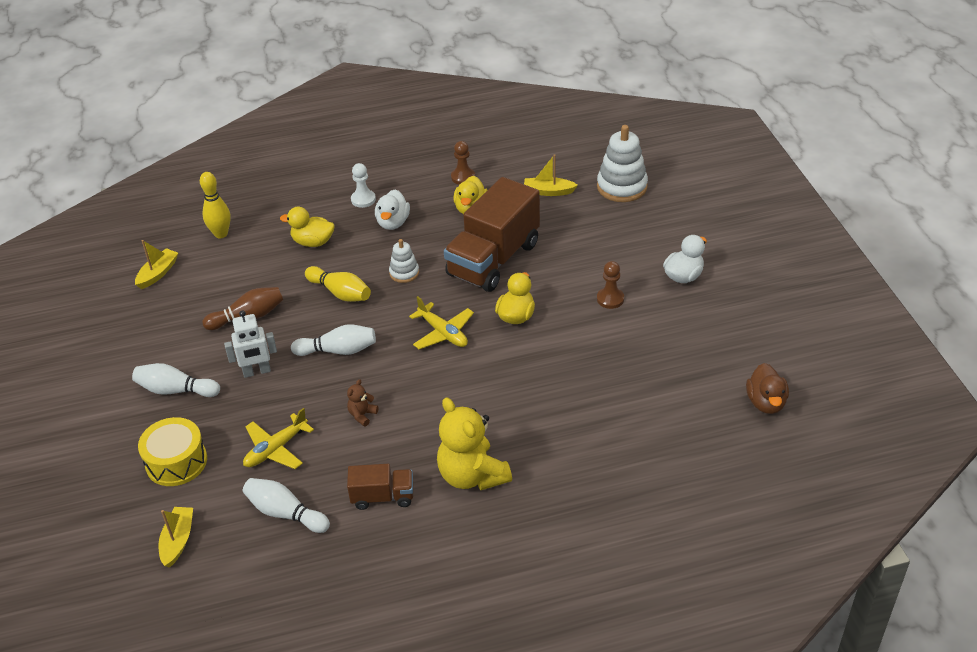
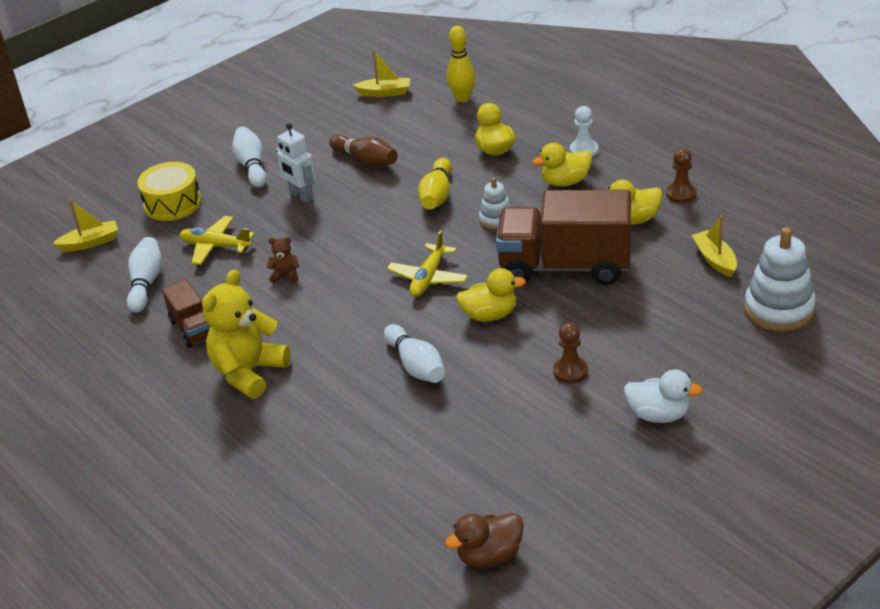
camera: 65 degrees right, 5 degrees down
white bowling pin [291,325,376,356] -> white bowling pin moved to [384,324,445,383]
white duck [375,189,410,230] -> yellow duck [532,143,592,186]

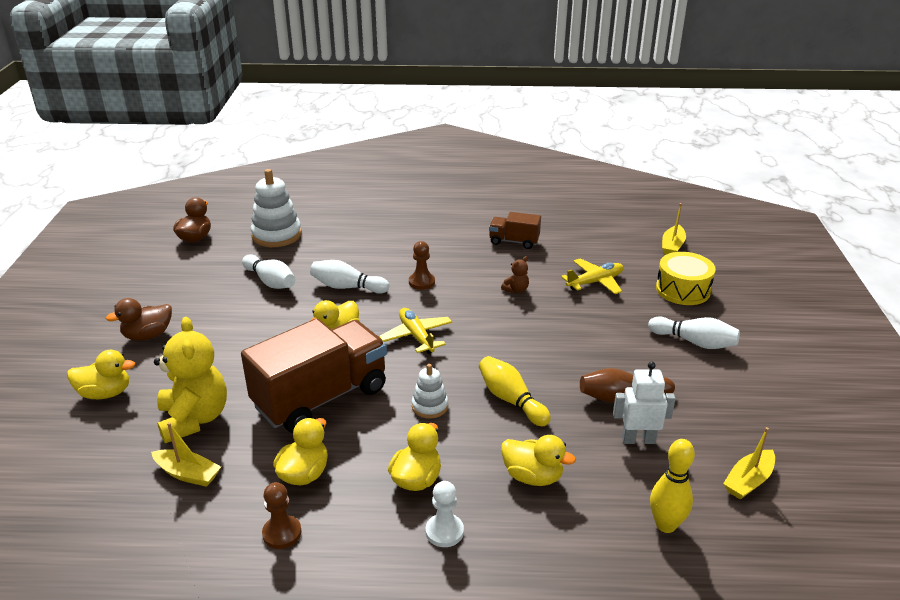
camera: 130 degrees right, 5 degrees down
white bowling pin [127,237,162,313] -> white bowling pin moved to [242,254,295,289]
yellow teddy bear [202,269,291,399] -> yellow teddy bear moved to [154,317,227,443]
white robot [275,123,316,203] -> white robot moved to [613,362,675,444]
brown pawn [553,323,588,384] -> brown pawn moved to [409,241,435,290]
white duck [624,369,703,423] -> brown duck [106,298,172,341]
white stacking toy [744,227,816,332] -> white stacking toy moved to [250,169,302,247]
none -> yellow duck [67,350,135,399]

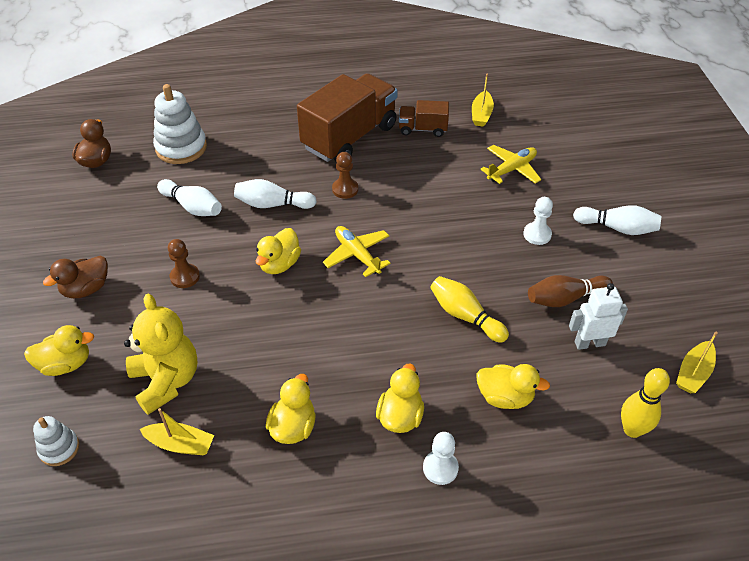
camera: 10 degrees left, 15 degrees up
brown truck [241,318,387,433] -> brown truck moved to [297,73,398,162]
brown pawn [262,482,302,549] -> brown pawn moved to [168,239,200,288]
white stacking toy [412,364,448,419] -> white stacking toy moved to [33,416,79,466]
brown teddy bear [501,256,529,293] -> none
yellow drum [656,252,716,305] -> none
yellow boat [662,203,686,255] -> yellow boat moved to [472,73,494,127]
none -> white pawn [523,197,553,245]

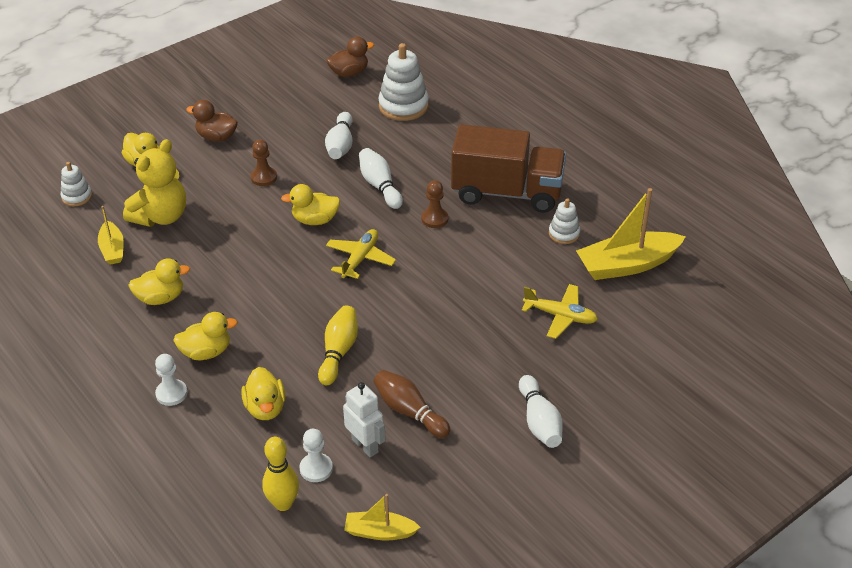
camera: 60 degrees right, 5 degrees down
brown truck [399,100,449,137] -> white stacking toy [549,198,580,244]
yellow boat [472,73,494,127] -> yellow boat [576,188,686,280], size x1.83
white pawn [523,197,553,245] -> white pawn moved to [299,429,333,482]

